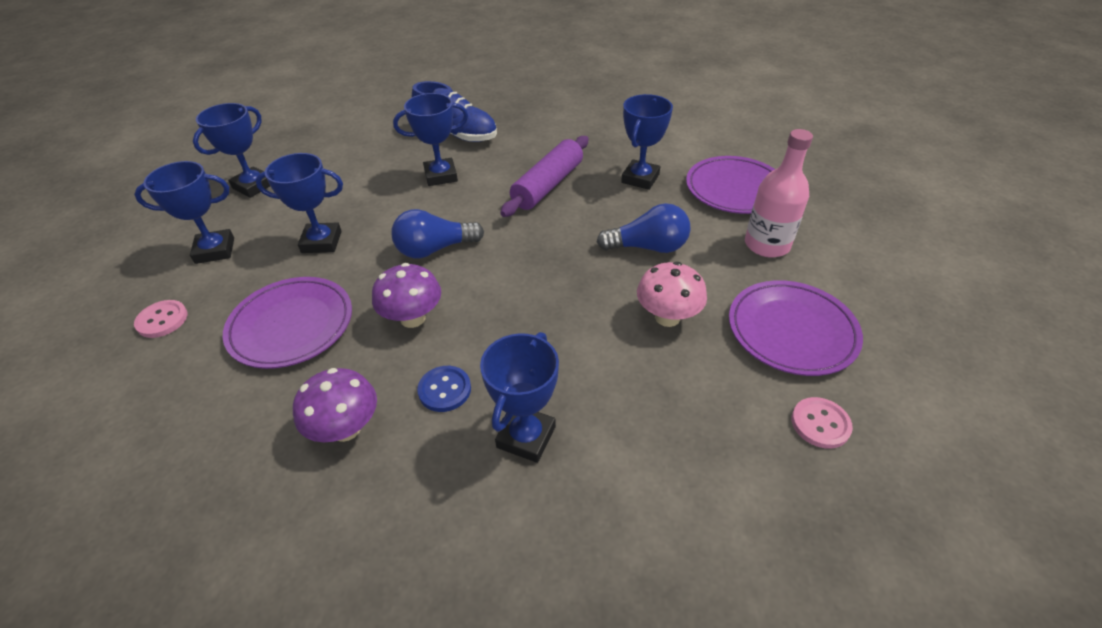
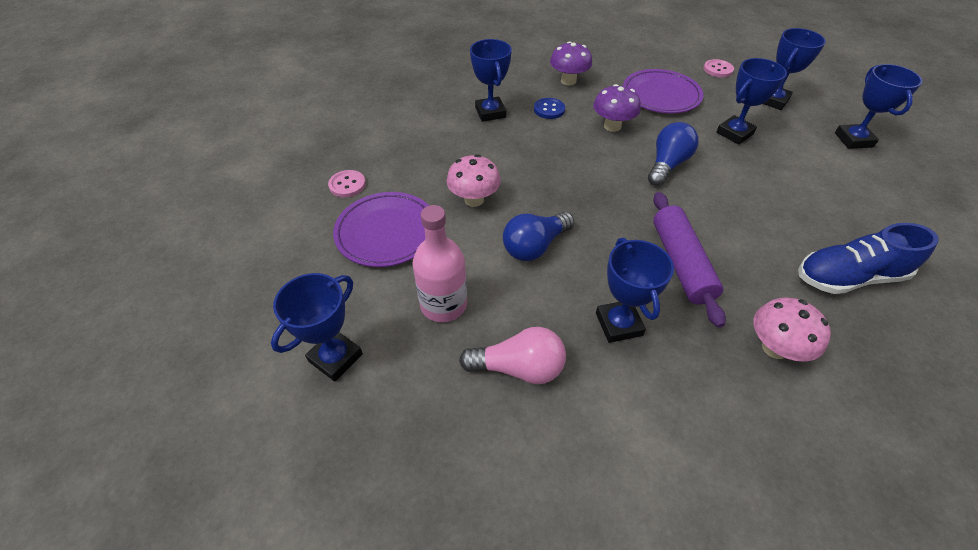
camera: 140 degrees right, 5 degrees up
blue trophy [393,93,468,186] -> blue trophy moved to [271,273,363,382]
purple plate [686,156,775,214] -> pink light bulb [459,327,566,384]
none -> pink mushroom [754,298,831,362]

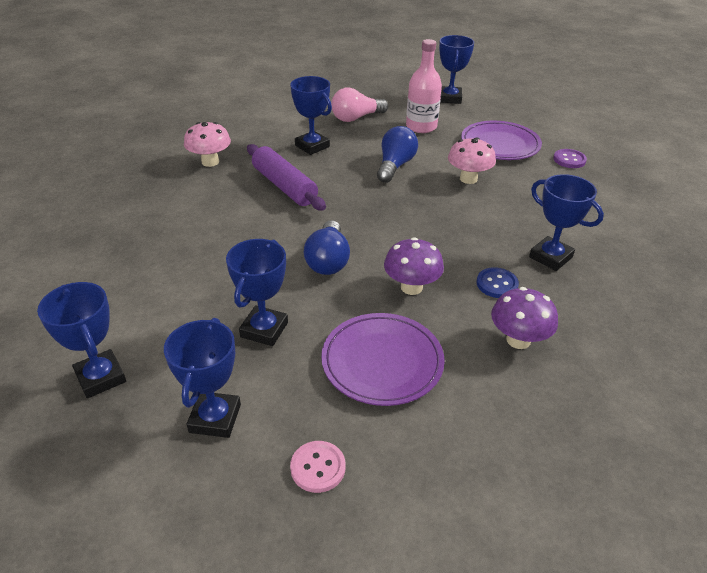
camera: 150 degrees right, 10 degrees down
pink button [328,170,366,197] -> purple button [553,149,587,168]
blue shoe [798,223,939,294] -> none

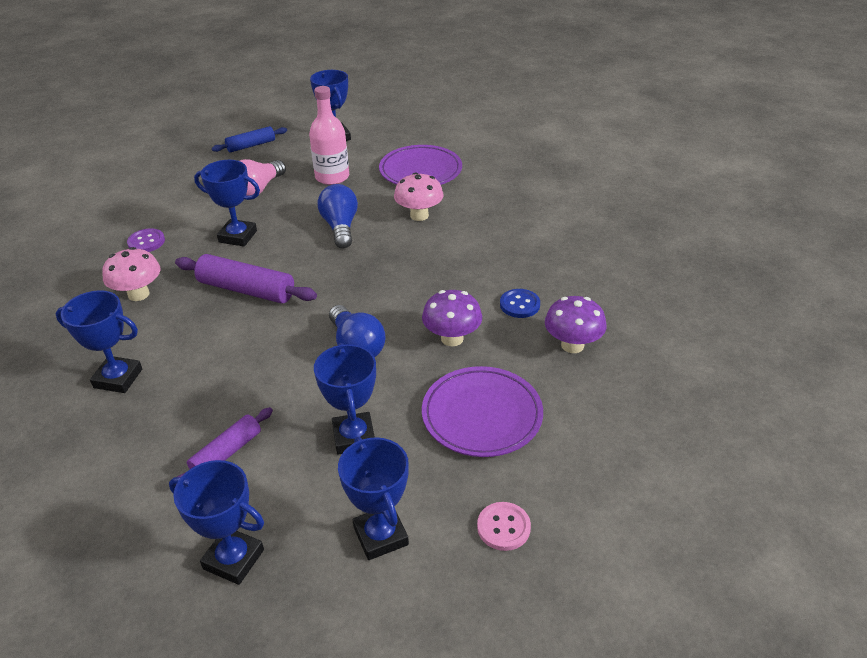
camera: 30 degrees left, 0 degrees up
blue trophy [529,174,604,271] -> blue trophy moved to [56,290,142,393]
purple button [553,149,587,168] -> purple button moved to [127,228,165,252]
none -> purple rolling pin [177,407,273,477]
none -> blue rolling pin [212,126,287,153]

